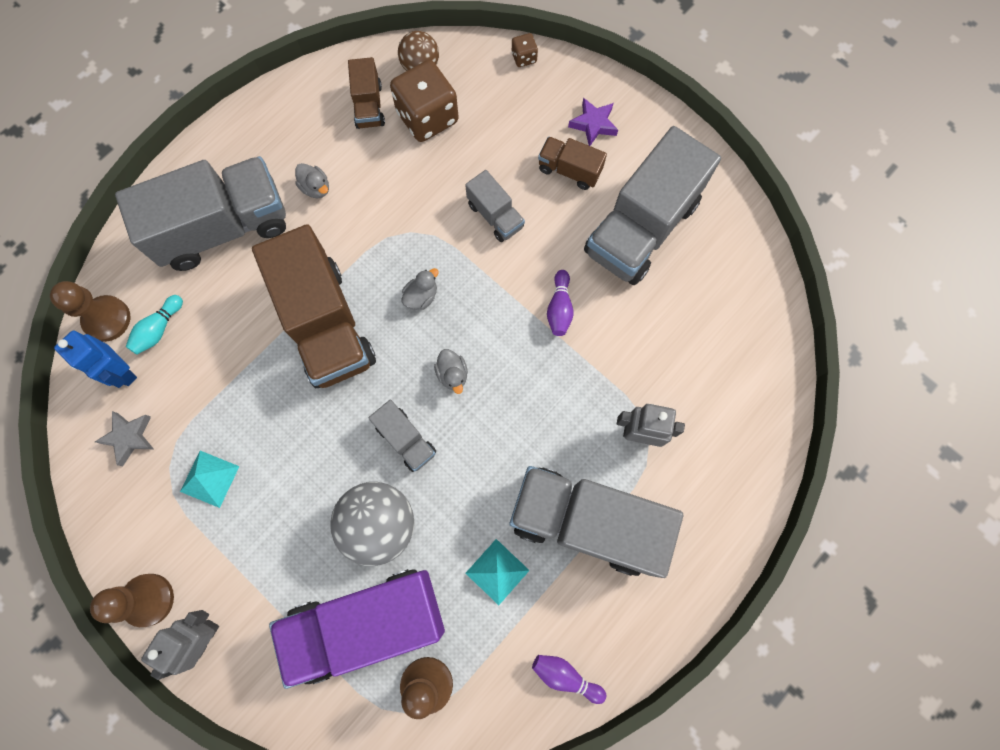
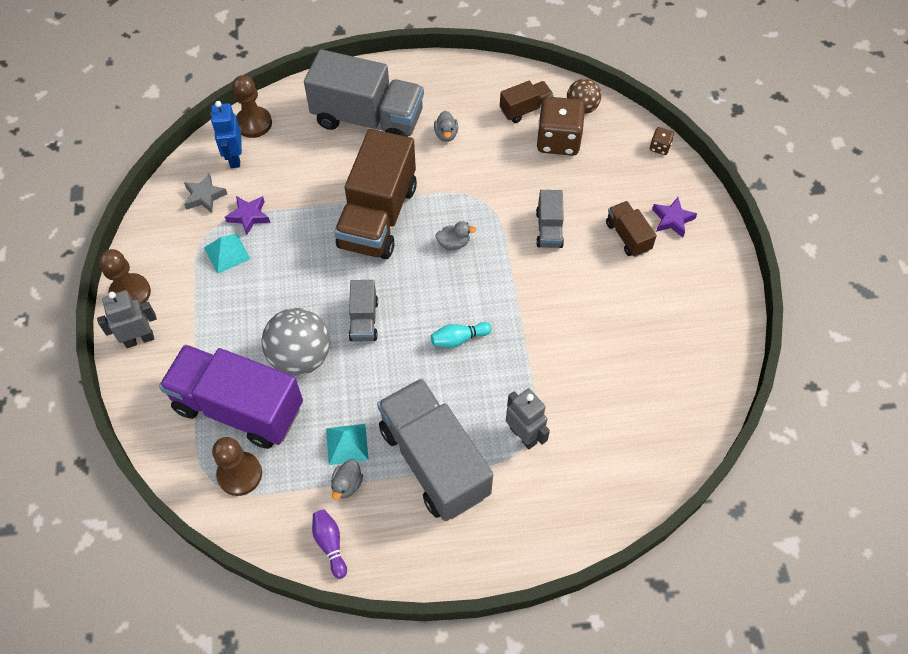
camera: 40 degrees right, 15 degrees down
turquoise bowling pin [126,295,183,355] -> turquoise bowling pin moved to [431,322,492,348]
brown truck [348,57,385,129] -> brown truck turned 150 degrees counterclockwise [500,81,554,123]
grey duck [434,349,468,394] -> grey duck moved to [331,459,363,500]
purple bowling pin [547,270,574,336] -> none
grey truck [584,126,721,285] -> none
none -> purple star [225,196,270,235]

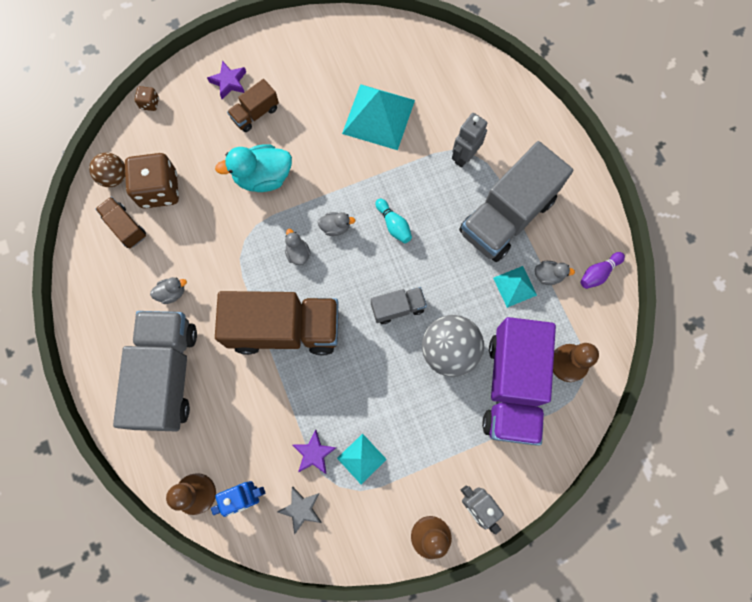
camera: 105 degrees left, 15 degrees up
grey truck [536,190,564,248] -> turquoise duck [215,144,292,192]
none -> grey duck [317,212,356,236]
none -> turquoise pyramid [342,84,415,150]

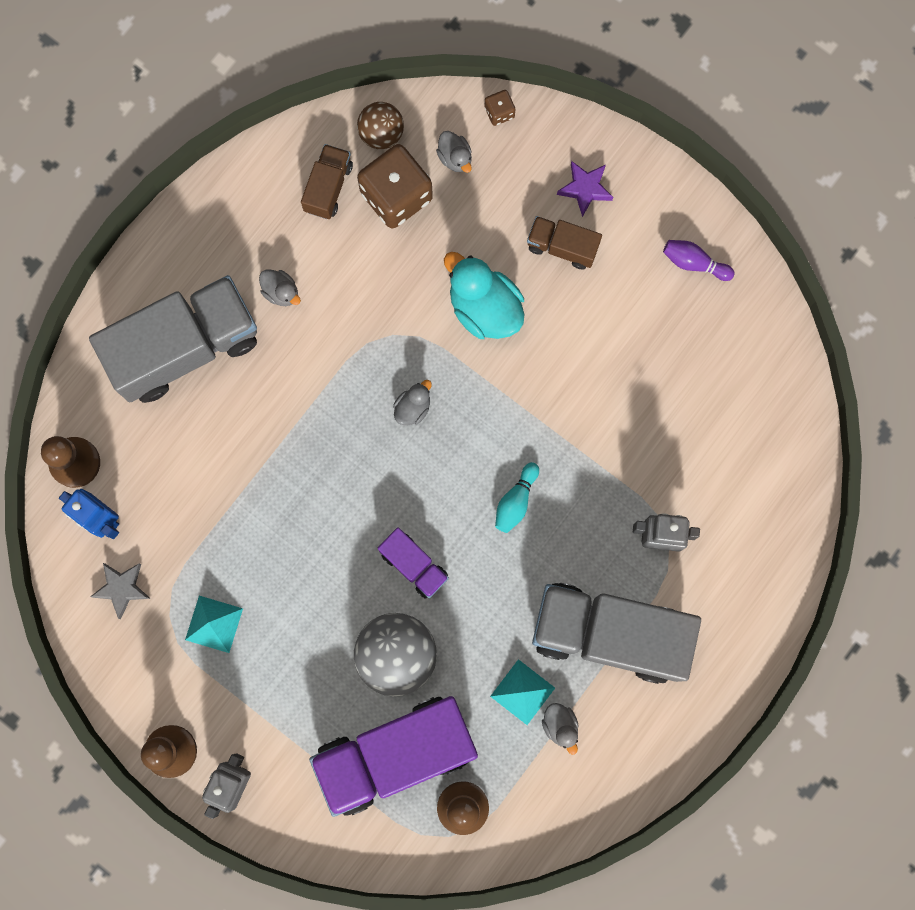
camera: 60 degrees right, 5 degrees up
brown truck [215,291,339,355] -> none
purple star [293,430,337,474] -> none
grey duck [317,212,356,236] -> grey duck moved to [436,131,472,173]
turquoise pyramid [342,84,415,150] -> none
grey truck [371,287,427,324] -> purple truck [378,527,449,599]
purple bowling pin [580,252,625,289] -> purple bowling pin moved to [663,240,734,281]

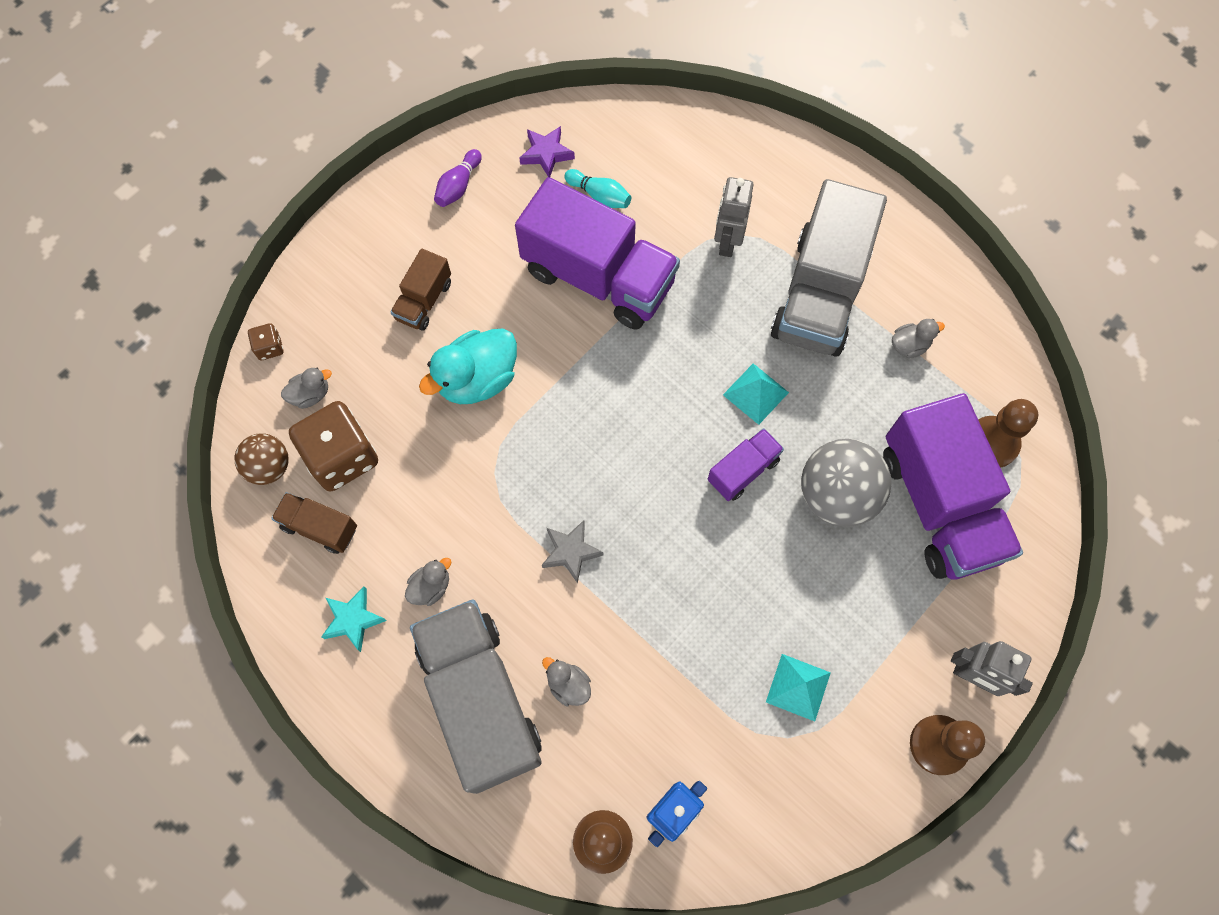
camera: 85 degrees left, 10 degrees down
grey star [90,563,151,619] -> grey star moved to [542,520,604,584]
grey duck [393,380,432,425] -> grey duck moved to [542,657,591,706]
turquoise pyramid [490,659,555,725] -> turquoise pyramid moved to [723,363,789,425]
turquoise bowling pin [495,462,539,533] -> turquoise bowling pin moved to [564,169,631,208]
purple star [557,161,613,217] -> purple star moved to [519,126,575,177]
none -> turquoise star [321,587,387,652]
none -> purple truck [515,177,680,330]

